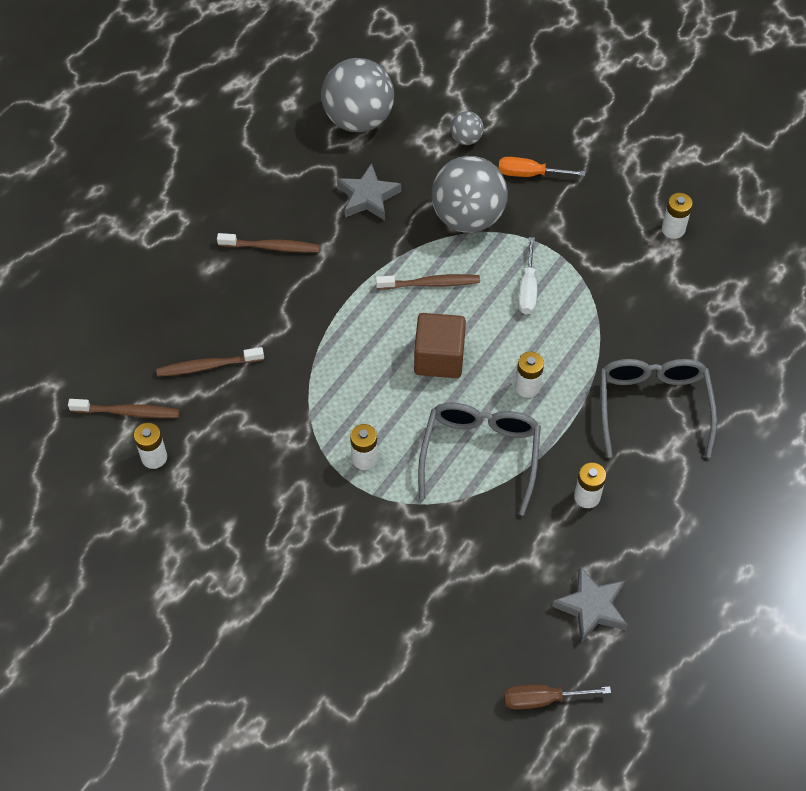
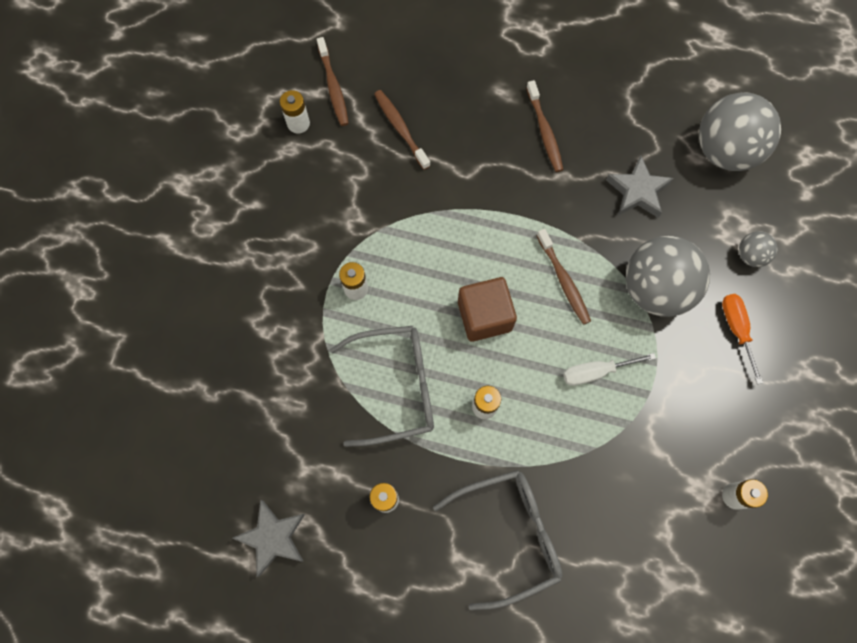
camera: 70 degrees right, 15 degrees up
brown screwdriver [504,685,611,710] -> none

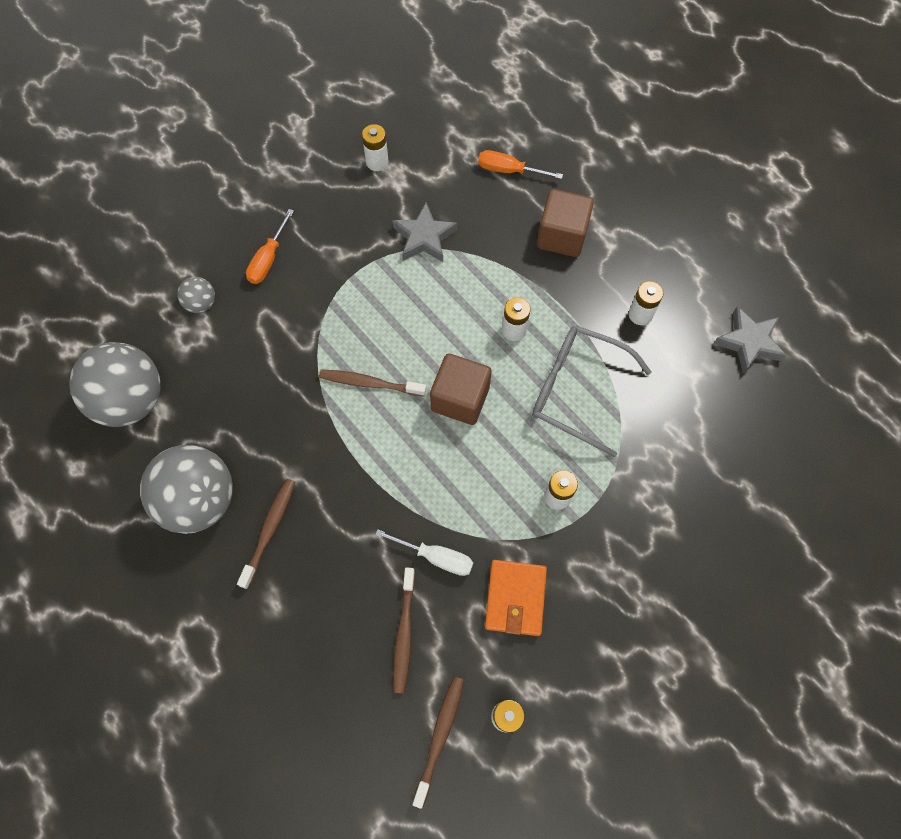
camera: 145 degrees left, 5 degrees down
grey glasses [433,470,563,610] -> brown cube [537,189,594,257]
brown toothbrush [537,229,591,325] -> brown toothbrush turned 90 degrees counterclockwise [319,369,426,396]
white screwdriver [563,353,656,386] -> white screwdriver moved to [375,529,473,576]
grey star [606,156,674,218] -> grey star moved to [392,202,458,262]
grey ball [626,236,710,317] -> grey ball moved to [140,445,233,534]
none -> orange screwdriver [478,150,563,179]
none -> orange wallet [485,560,547,636]

